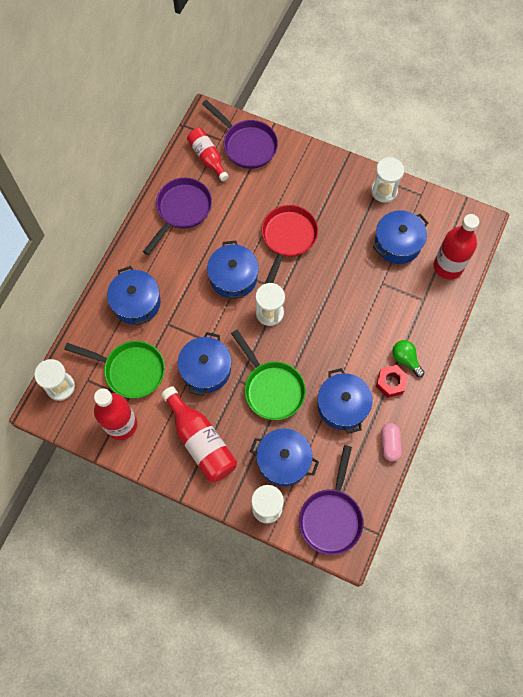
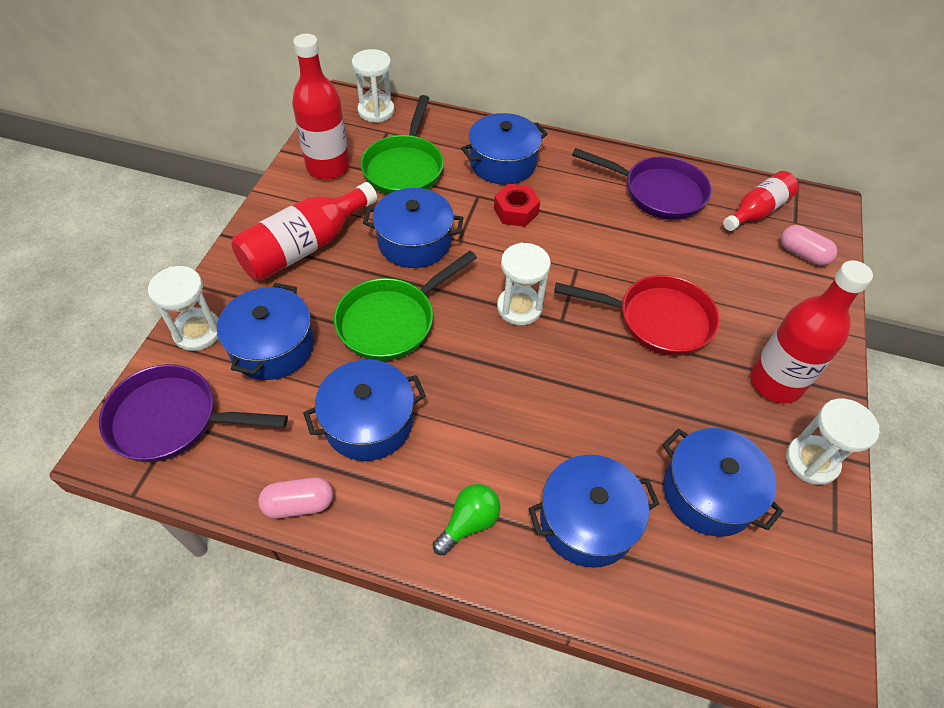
camera: 80 degrees right, 15 degrees down
purple pan [202,100,278,169] -> pink capsule [781,225,837,265]
blue pot [207,241,259,299] -> blue pot moved to [528,455,659,568]
red nut [376,365,408,398] -> red nut moved to [494,184,540,227]
red bottle [434,214,479,279] -> red bottle moved to [750,260,873,404]

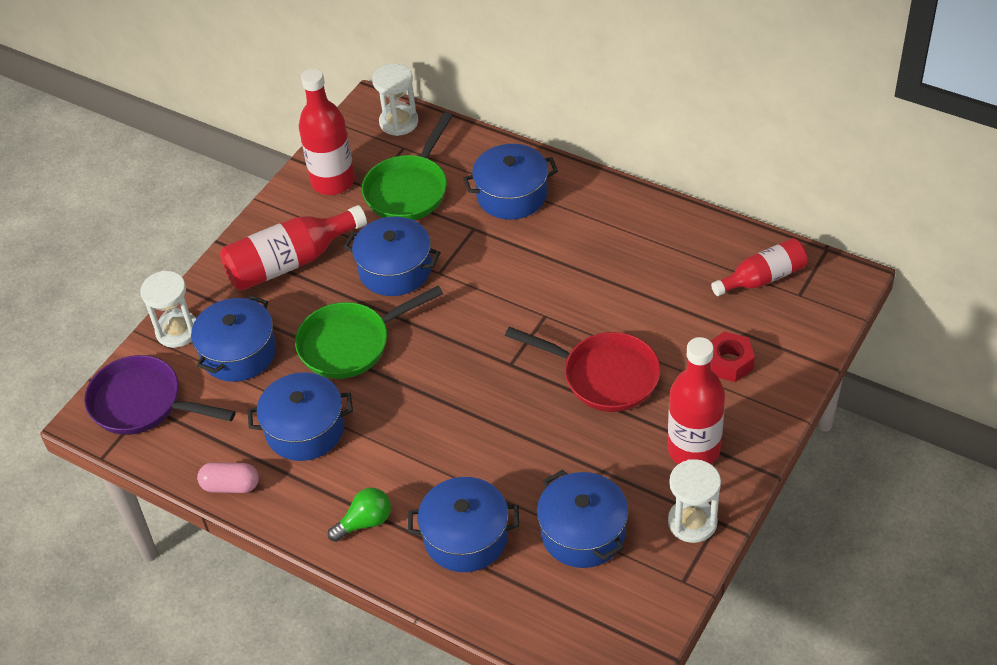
camera: 20 degrees right, 5 degrees down
red nut [494,184,540,227] -> red nut moved to [711,331,755,382]
white hourglass [497,243,551,325] -> none
purple pan [572,148,712,220] -> none
pink capsule [781,225,837,265] -> none

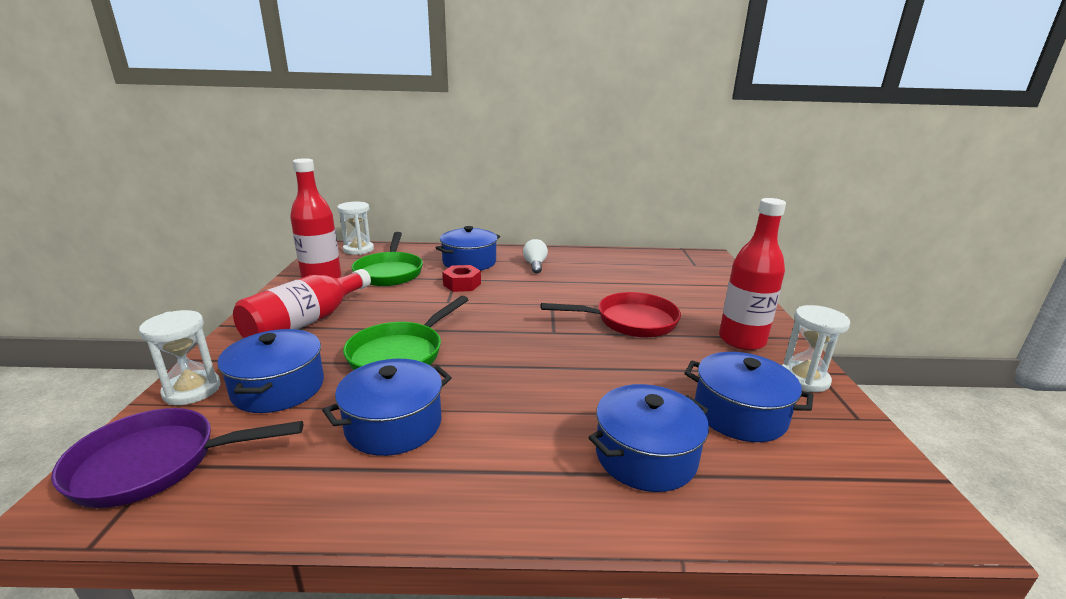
camera: 35 degrees left, 25 degrees down
pink capsule [197,462,259,493] -> none
green light bulb [328,488,391,542] -> none
blue pot [344,217,441,296] -> none
red bottle [711,238,808,296] -> none
red nut [711,331,755,382] -> red nut moved to [443,265,481,292]
none -> white light bulb [523,239,548,274]

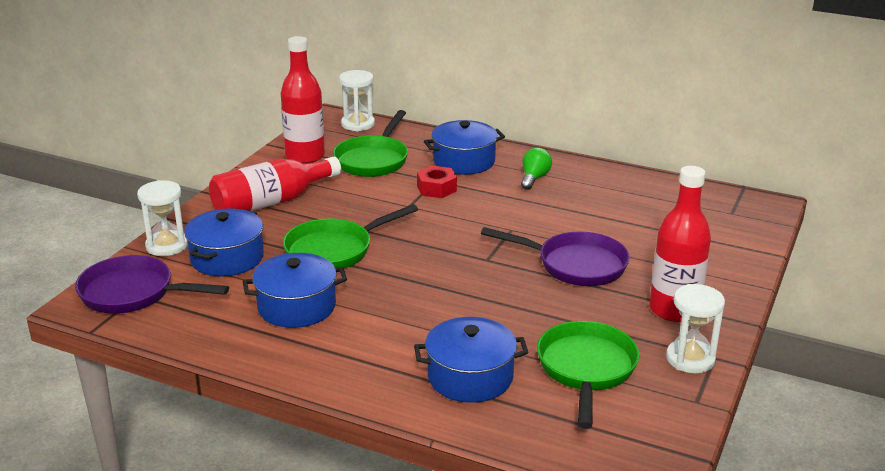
camera: 25 degrees right, 5 degrees up
white light bulb [523,239,548,274] -> green light bulb [521,147,552,190]
red pan [541,292,681,338] -> purple pan [481,227,630,286]
blue pot [685,352,813,442] -> green pan [537,321,639,429]

